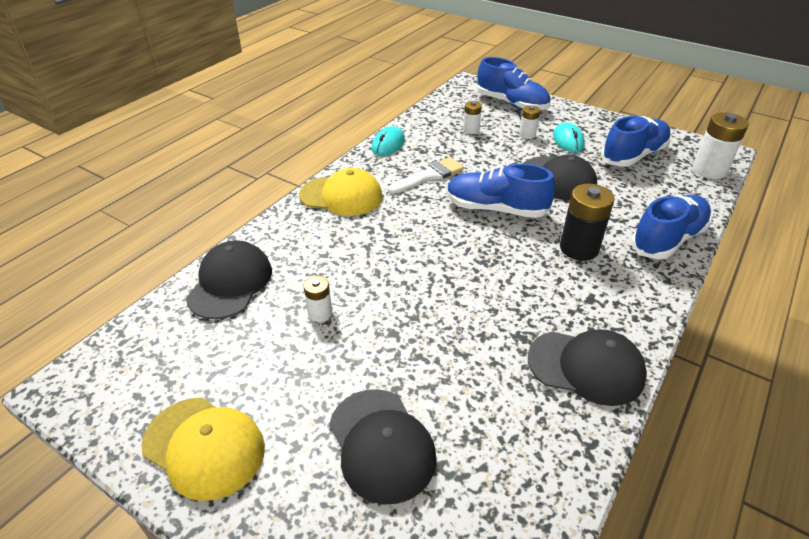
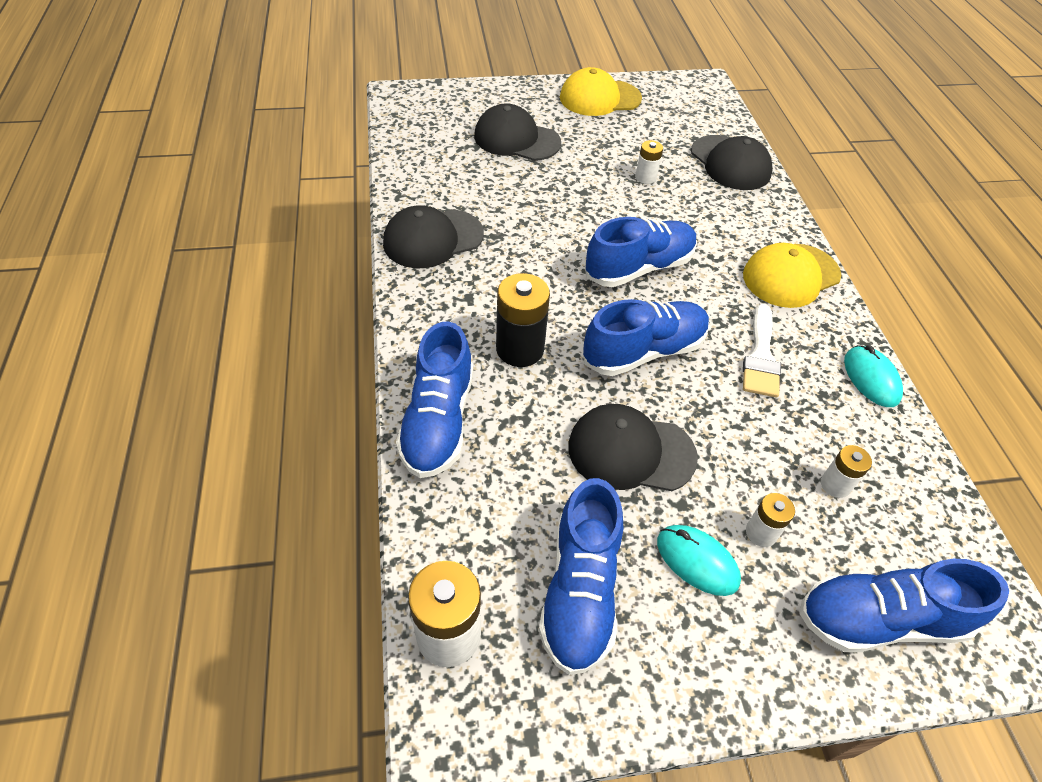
camera: 135 degrees right, 10 degrees up
none -> blue shoe [585,217,697,287]

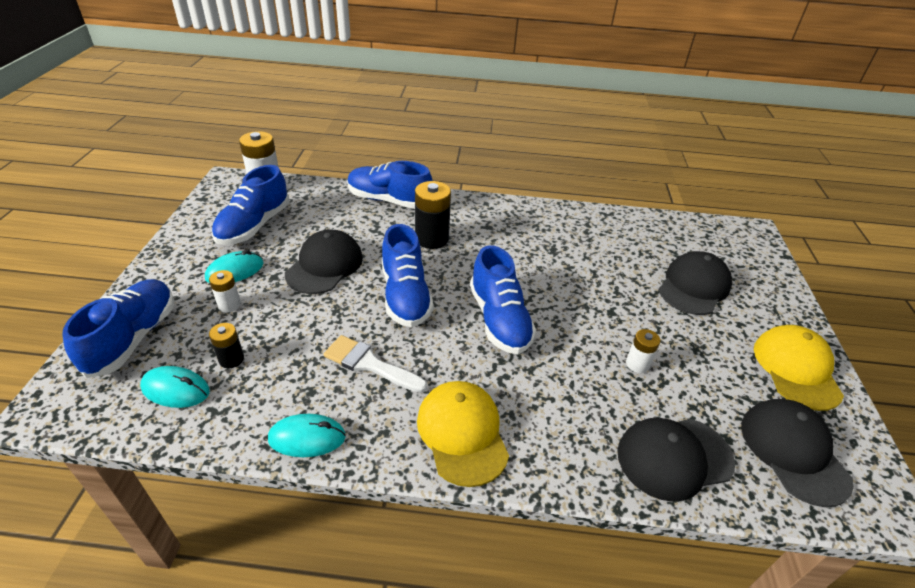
camera: 105 degrees right, 10 degrees down
black cap [383,205,484,268] -> black cap moved to [741,399,854,507]
blue shoe [539,478,623,675] -> blue shoe turned 90 degrees counterclockwise [212,165,290,245]
white battery [821,445,872,498] -> black battery [209,323,244,368]
none -> turquoise mouse [140,366,210,408]

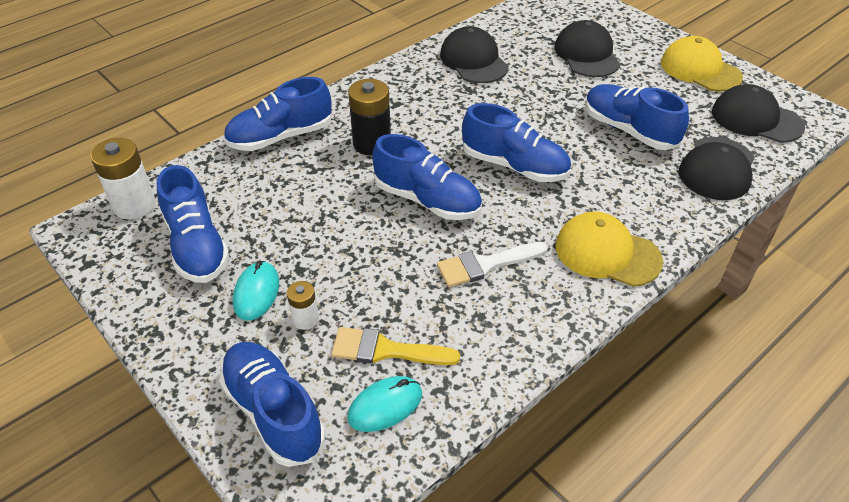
camera: 45 degrees left, 5 degrees up
black battery [209,323,244,368] -> yellow brush [331,327,460,365]
turquoise mouse [268,414,346,457] -> none
black cap [285,229,363,294] -> black cap moved to [440,26,509,83]
white battery [626,329,661,373] -> blue shoe [585,84,689,150]

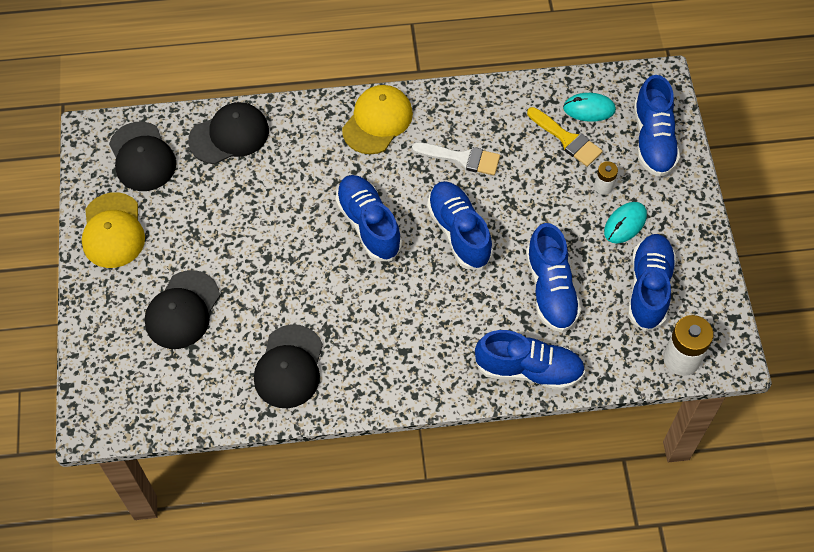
camera: 145 degrees left, 15 degrees up
black battery [348,79,391,156] -> none
yellow cap [556,212,663,287] -> yellow cap turned 120 degrees counterclockwise [342,85,413,154]
blue shoe [585,84,689,150] -> blue shoe moved to [526,223,581,333]

